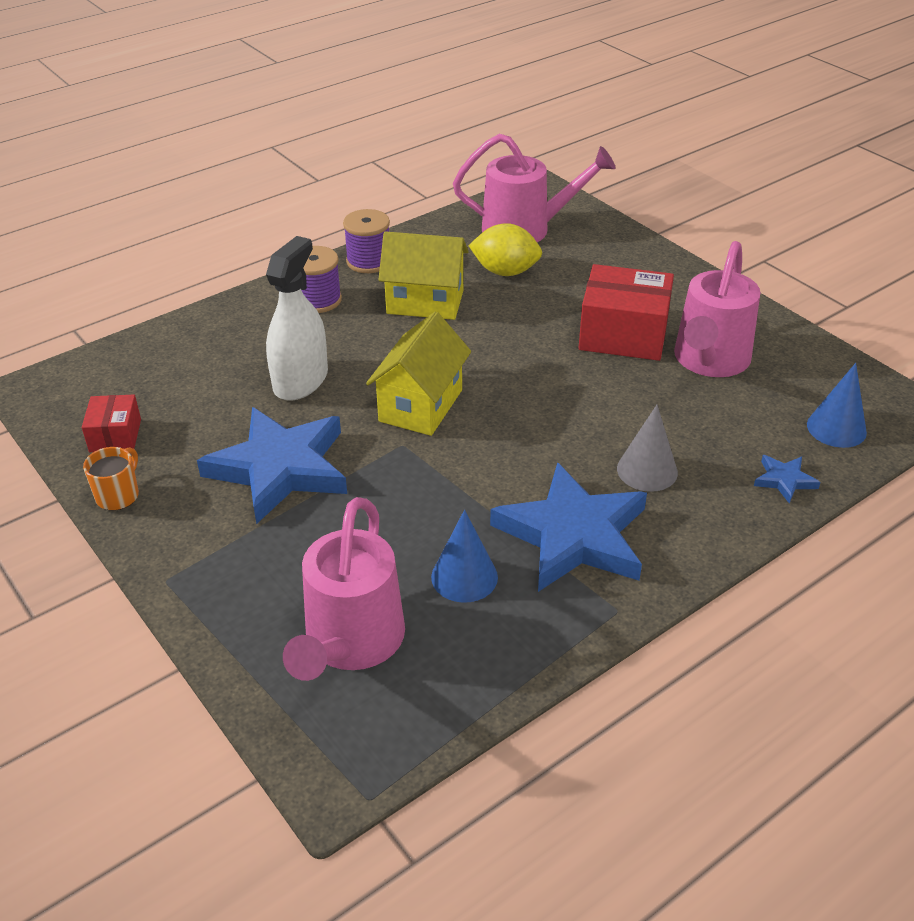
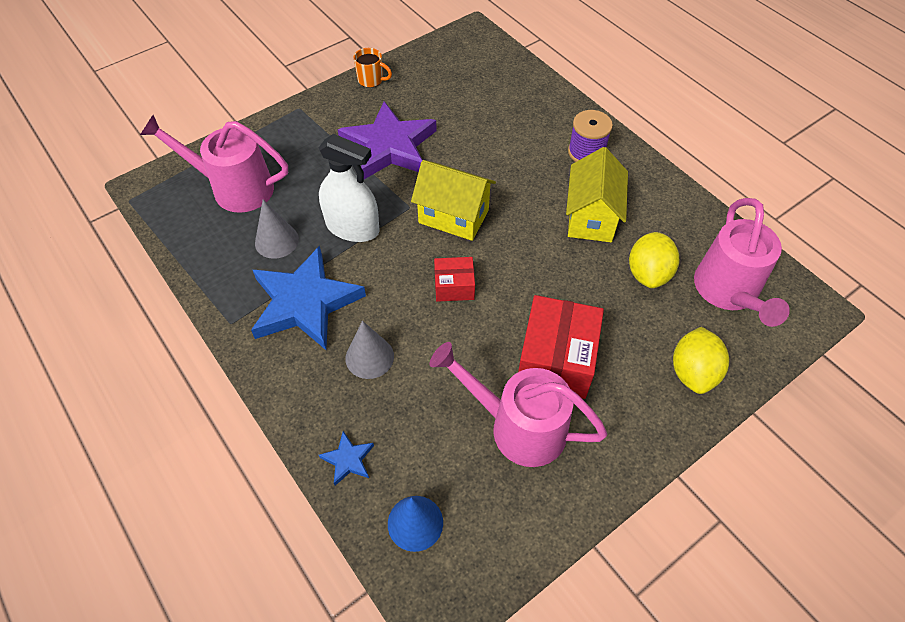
camera: 90 degrees right, 15 degrees up
red box [82,395,141,452] -> red box moved to [434,257,475,302]
blue star [197,407,347,524] -> purple star [338,101,437,179]
white spray bottle [266,236,328,401] -> white spray bottle moved to [319,134,379,242]
purple spool [343,209,390,273] -> none
blue cone [431,510,498,603] -> grey cone [255,200,299,259]
none -> yellow lemon [673,327,729,394]

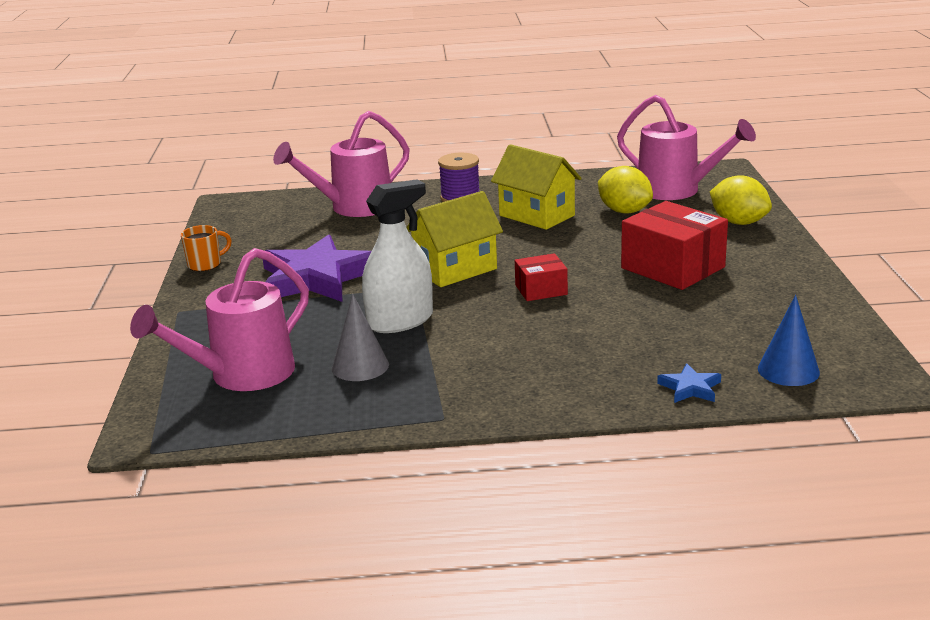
camera: 55 degrees left, 30 degrees down
blue star [251,246,366,350] -> none
grey cone [346,321,394,379] -> none
pink watering can [430,342,607,467] -> pink watering can moved to [273,111,410,217]
red box [434,257,475,302] -> red box turned 45 degrees clockwise [515,253,568,301]

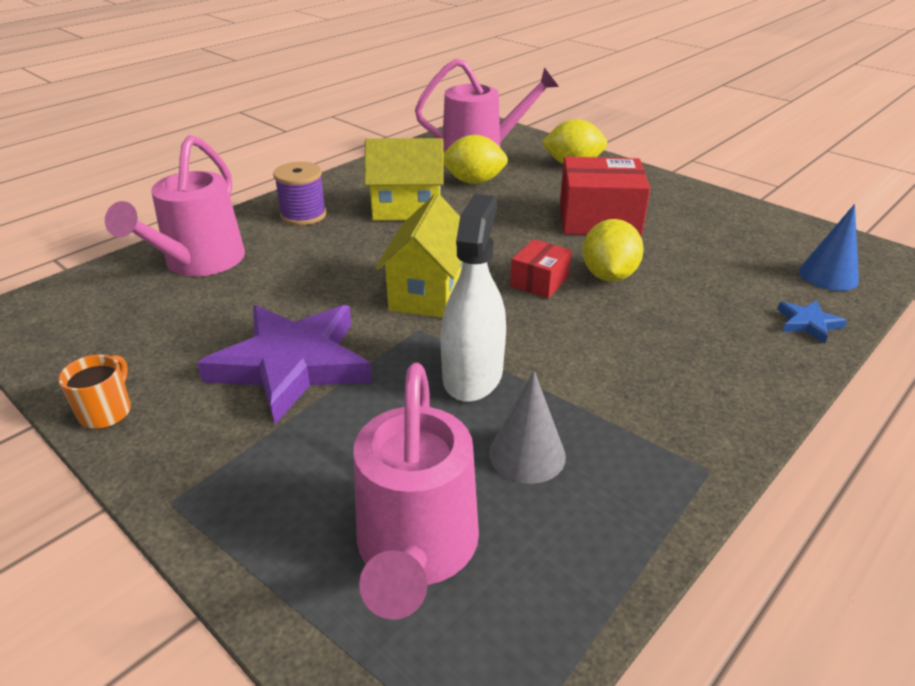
camera: 45 degrees left, 10 degrees up
none -> yellow lemon [582,219,644,282]

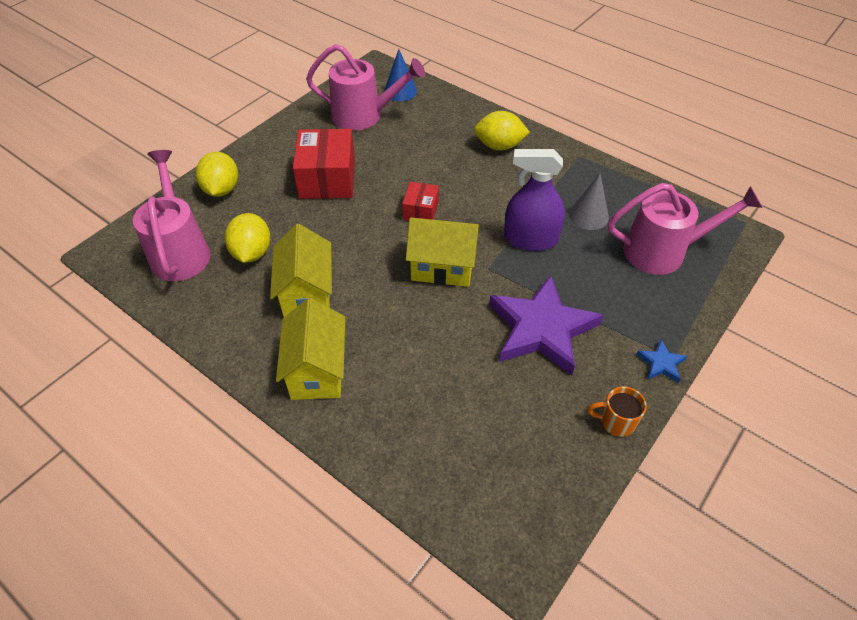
camera: 95 degrees left, 15 degrees up
pink watering can [105,135,245,277] -> pink watering can moved to [306,44,425,131]
purple spool [273,162,327,225] -> yellow house [276,298,346,400]
white spray bottle [441,194,506,402] -> purple spray bottle [504,149,565,251]
red box [510,239,572,298] -> red box turned 75 degrees clockwise [402,182,439,221]
yellow lemon [582,219,644,282] -> yellow lemon moved to [474,111,530,150]
blue star [777,300,847,344] -> blue star moved to [636,339,687,383]

